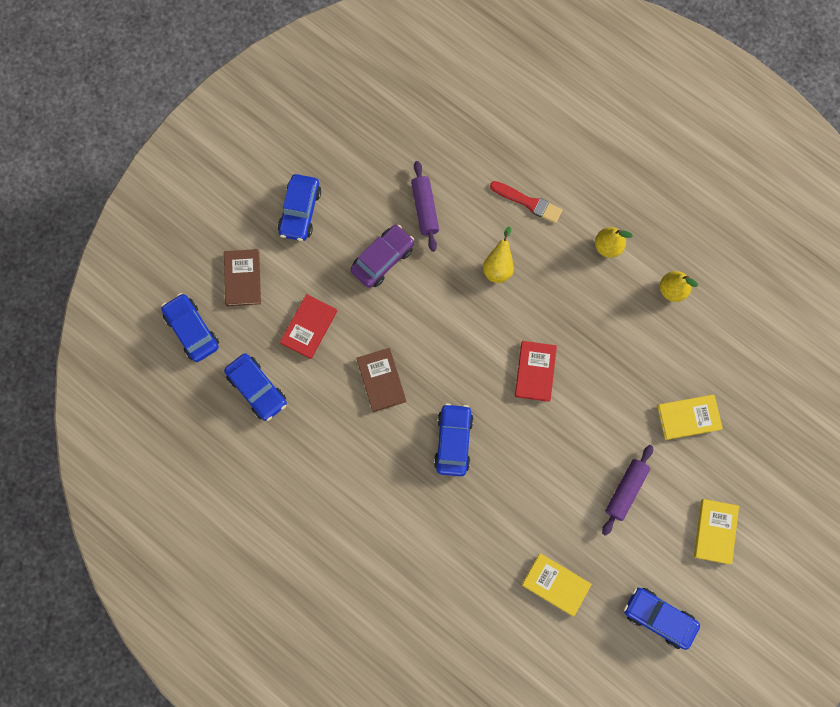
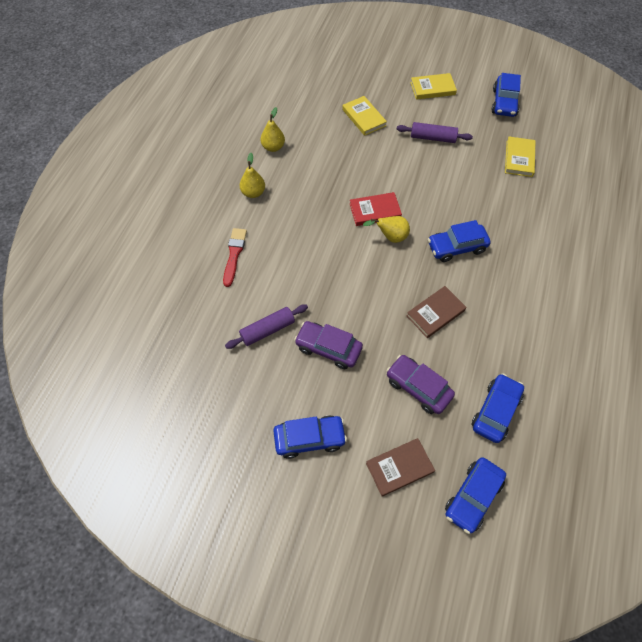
camera: 110 degrees left, 15 degrees down
red book [280,294,337,359] -> purple car [386,355,455,414]
yellow pear [483,227,514,283] -> yellow pear moved to [363,216,410,243]

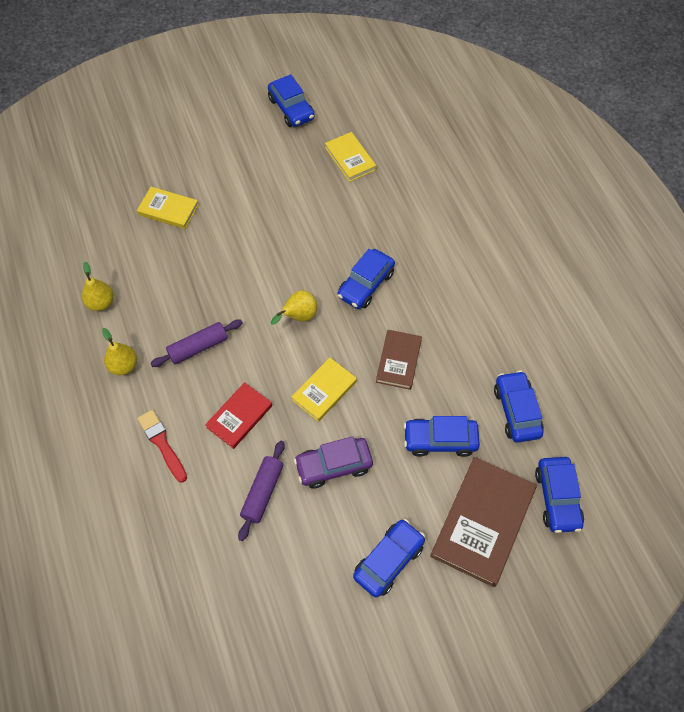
camera: 40 degrees left, 0 degrees up
red book [350,192,402,226] -> red book moved to [205,382,272,449]
brown book [366,438,435,497] -> brown book [430,457,536,587], size x1.75
purple car [386,355,455,414] -> blue car [404,416,480,457]
purple rolling pin [397,122,473,143] -> purple rolling pin moved to [150,320,242,367]
yellow book [410,73,457,100] -> yellow book moved to [291,358,357,422]

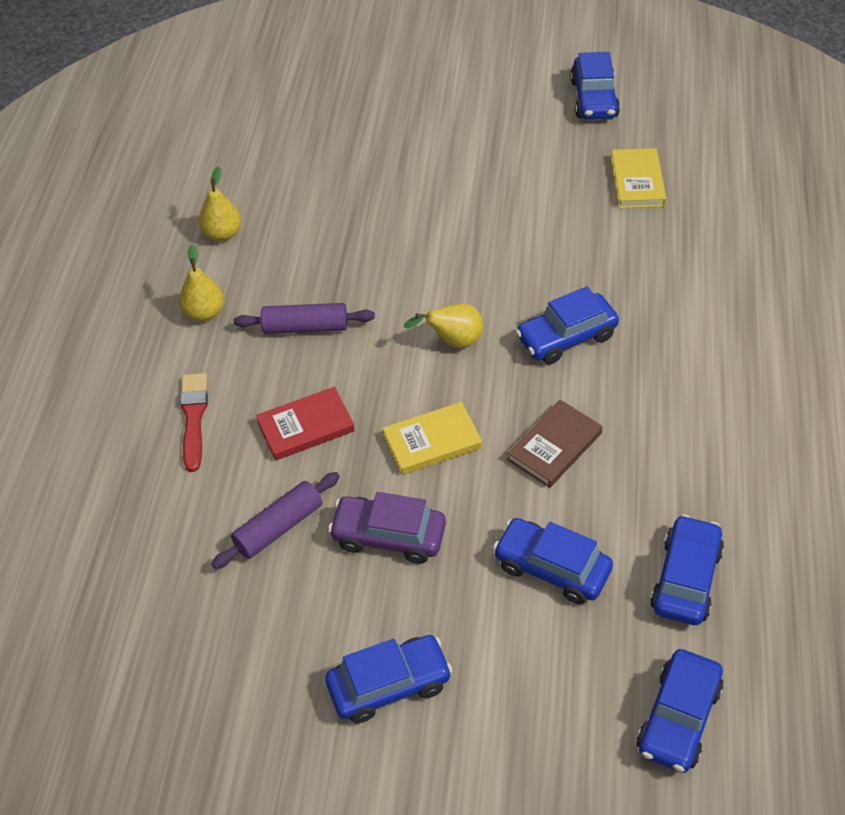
camera: 30 degrees right, 10 degrees down
yellow book [137,187,199,229] -> none
brown book [430,457,536,587] -> none

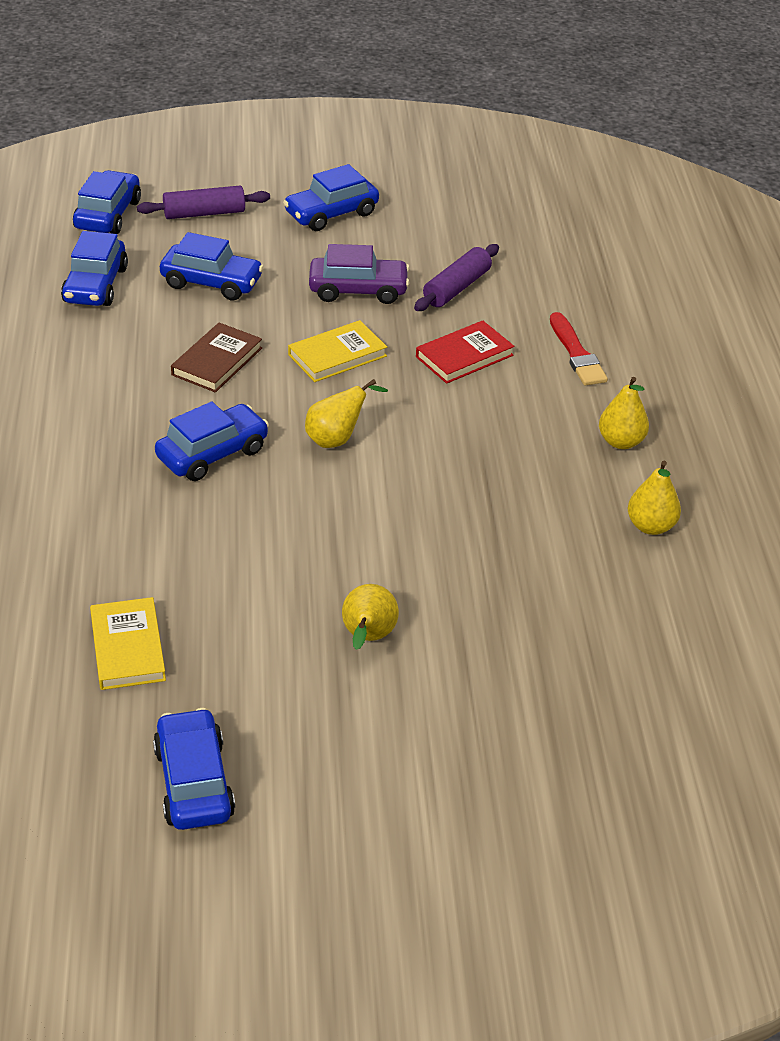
camera: 165 degrees right, 10 degrees down
purple rolling pin [233,303,375,334] -> purple rolling pin moved to [137,186,270,219]
none -> yellow pear [342,584,399,650]

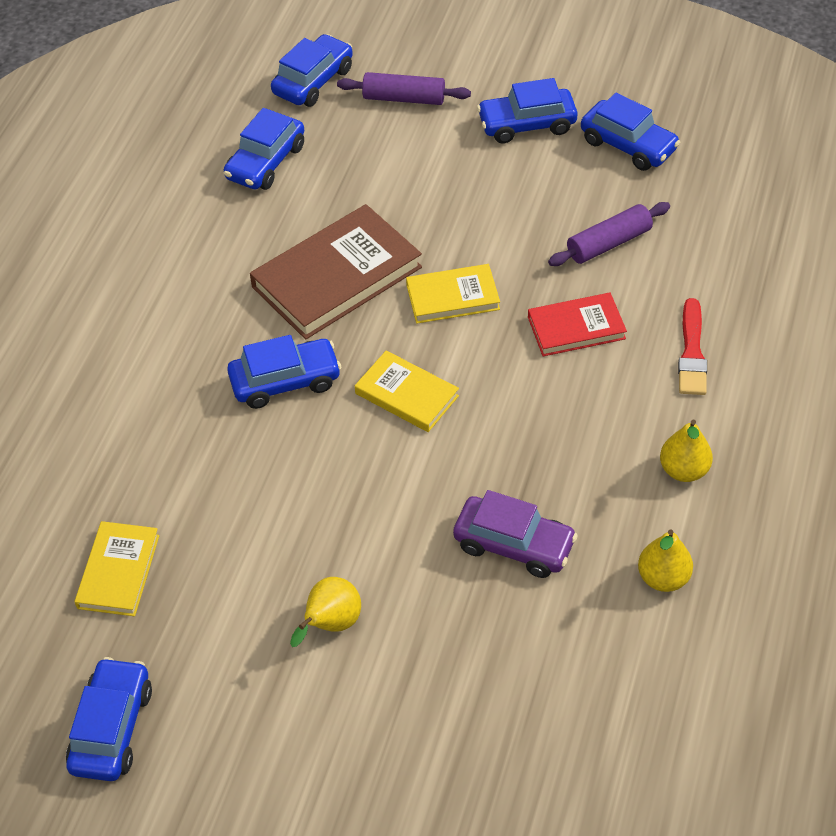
camera: 25 degrees right, 10 degrees up
blue car [160,232,264,300] -> blue car moved to [581,93,680,171]
brown book [171,323,262,393] -> brown book [250,204,422,339], size x1.75
yellow pear [305,379,388,448] -> yellow book [355,350,459,432]
purple car [309,244,410,304] -> purple car moved to [453,490,578,578]

